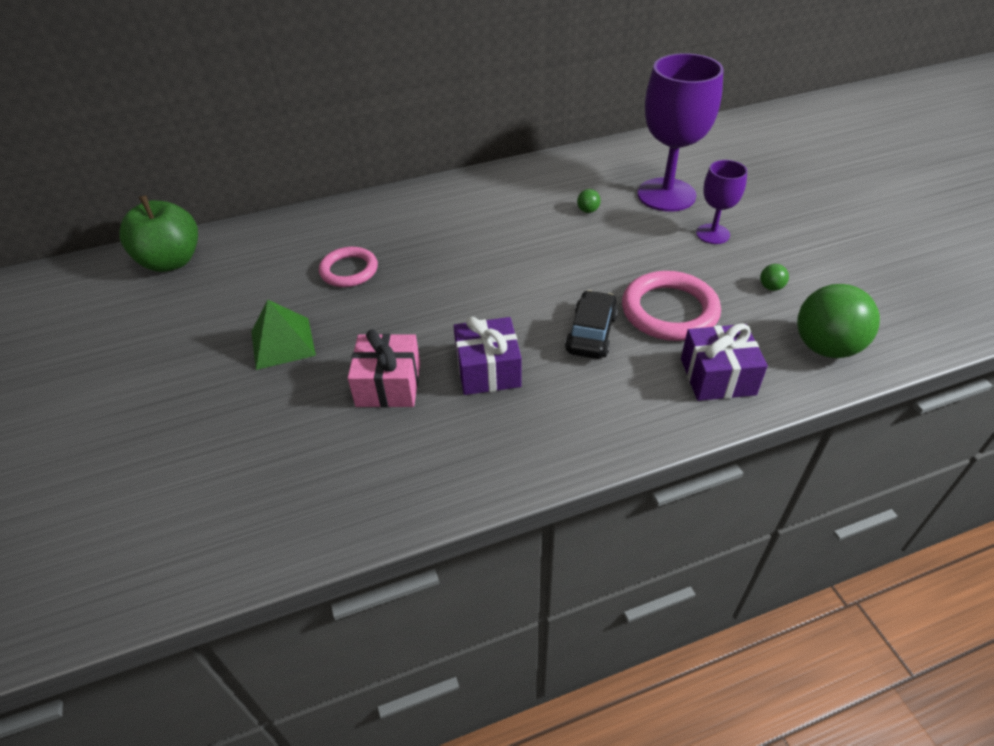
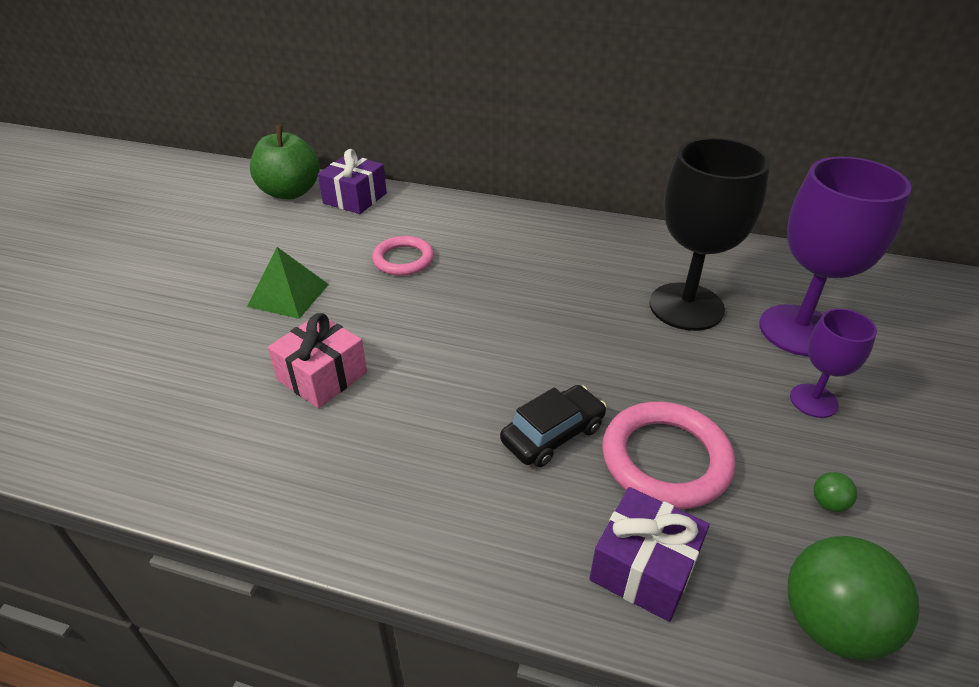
camera: 35 degrees right, 5 degrees down
purple gift [454,317,522,395] -> purple gift moved to [318,149,387,214]
green ball [577,189,601,213] -> black goblet [649,138,770,331]

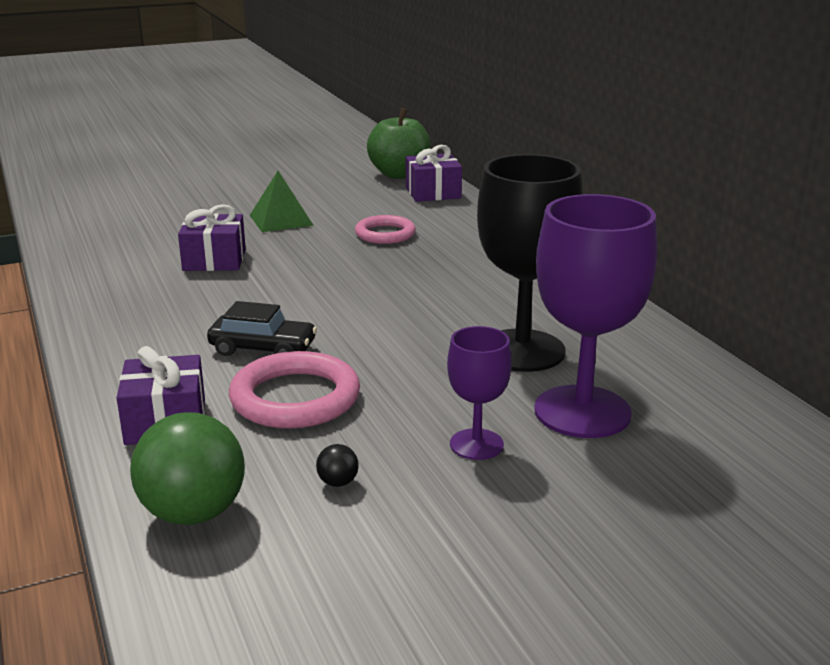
camera: 50 degrees right, 15 degrees down
pink gift [268,313,367,408] -> purple gift [178,204,246,271]
green ball [814,472,857,512] -> black ball [316,444,359,487]

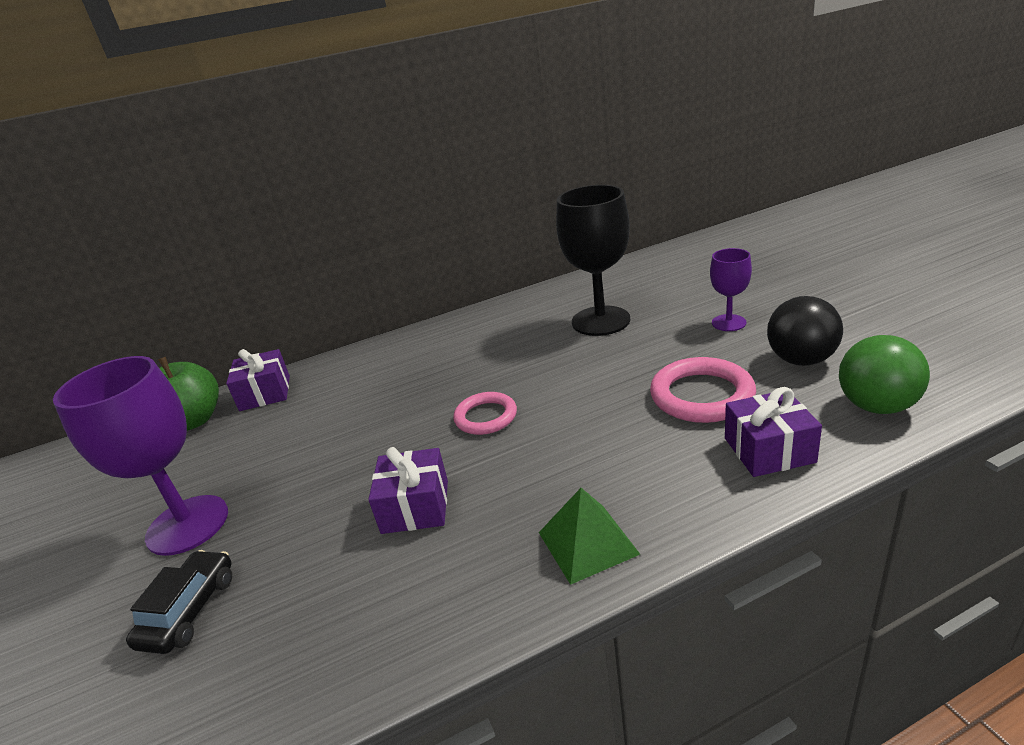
camera: 85 degrees left, 5 degrees up
black car [207,301,317,356] -> black car moved to [126,550,232,654]
green pyramid [250,171,314,232] -> green pyramid moved to [539,488,640,585]
black ball [316,444,359,487] -> black ball [767,296,843,366], size x2.48
pink ring [355,215,416,244] -> pink ring moved to [453,392,517,435]
purple goblet [534,194,657,438] -> purple goblet moved to [53,356,228,556]

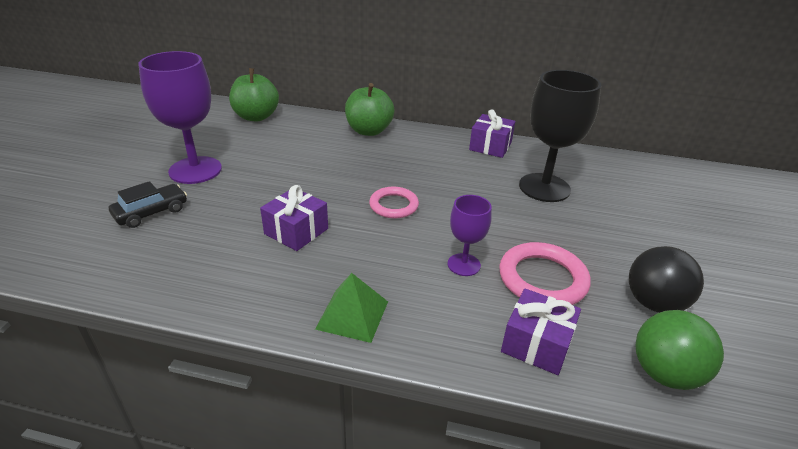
camera: 30 degrees right, 5 degrees up
purple gift [226,349,290,411] -> purple gift moved to [469,109,515,158]
purple goblet [710,248,752,331] -> purple goblet moved to [447,195,492,276]
none -> green apple [345,83,394,136]

